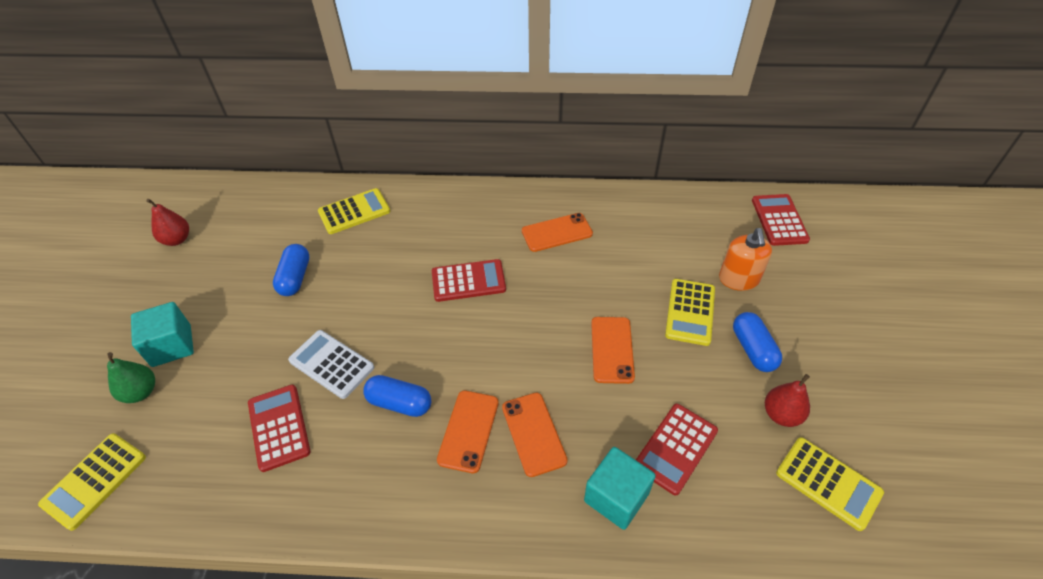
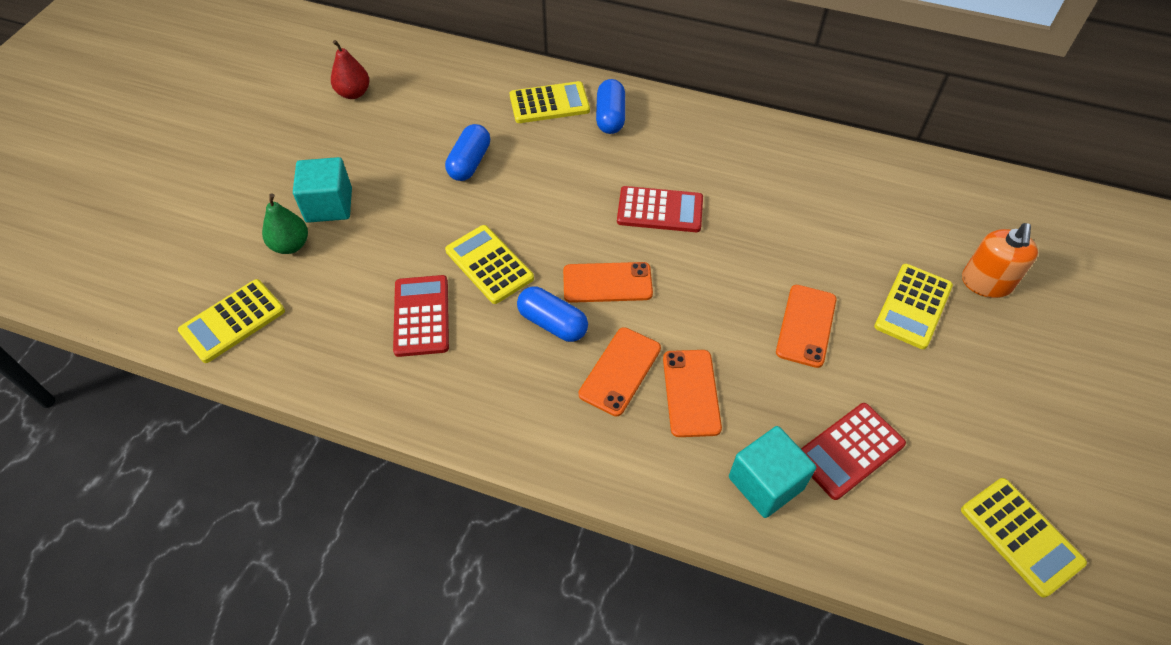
camera: 15 degrees right, 5 degrees up
white calculator [288,330,374,399] -> yellow calculator [445,225,534,304]
orange phone [522,213,593,252] -> orange phone moved to [563,262,653,303]
blue capsule [733,312,782,372] -> blue capsule moved to [596,79,625,134]
red calculator [752,194,810,246] -> none
red pear [765,374,810,427] -> none

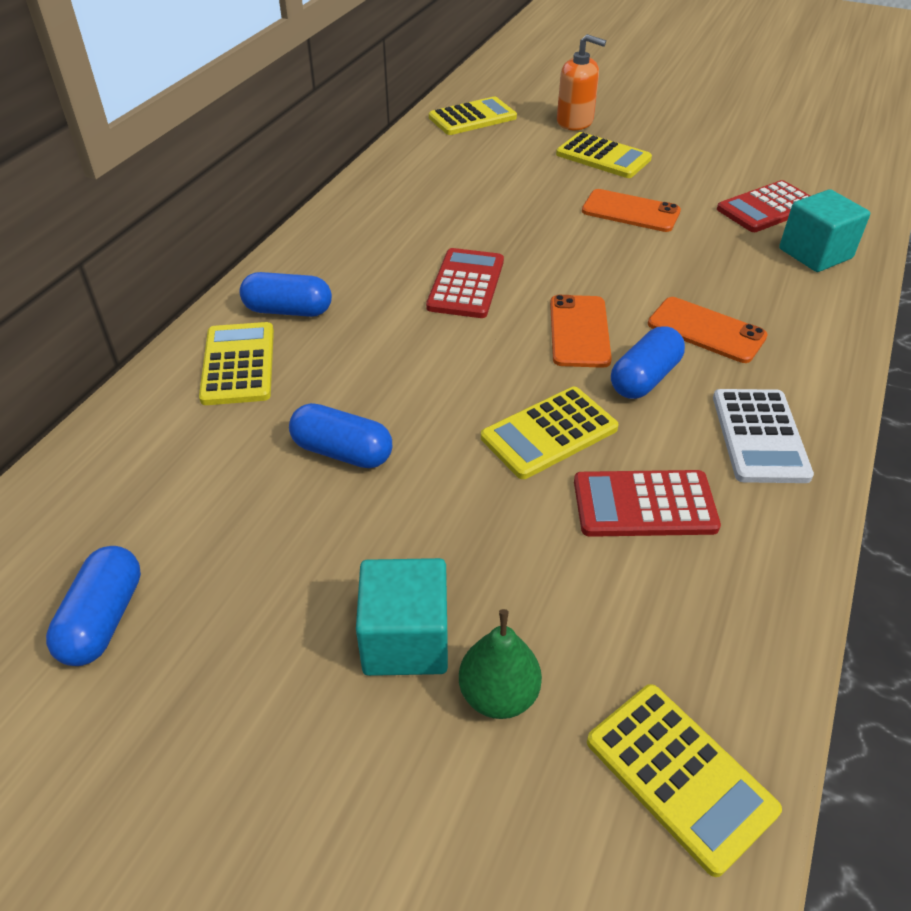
camera: 85 degrees left, 10 degrees down
red pear [331,40,369,99] -> blue capsule [46,546,141,666]
orange phone [663,350,722,437] -> none
red calculator [801,403,906,500] -> red calculator turned 90 degrees clockwise [717,180,810,232]
yellow calculator [961,478,1087,598] -> yellow calculator moved to [429,97,517,135]
none -> white calculator [713,389,814,483]

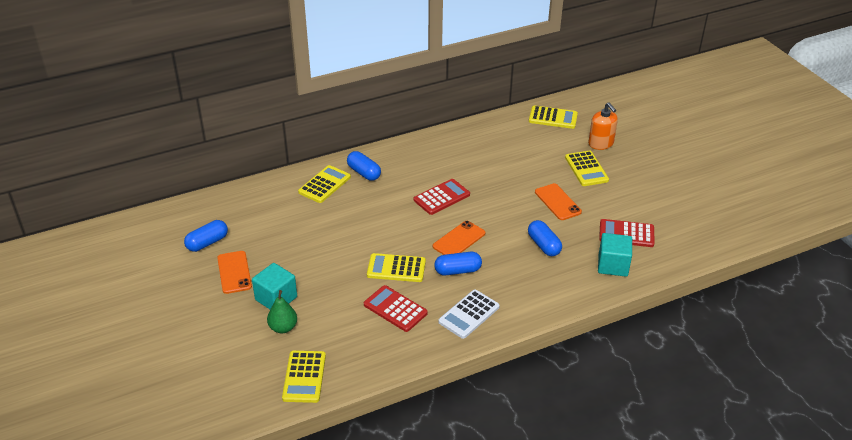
camera: 40 degrees right, 5 degrees down
blue capsule [289,403,392,468] -> blue capsule moved to [528,220,562,256]
orange phone [648,297,768,363] -> orange phone moved to [217,251,252,294]

